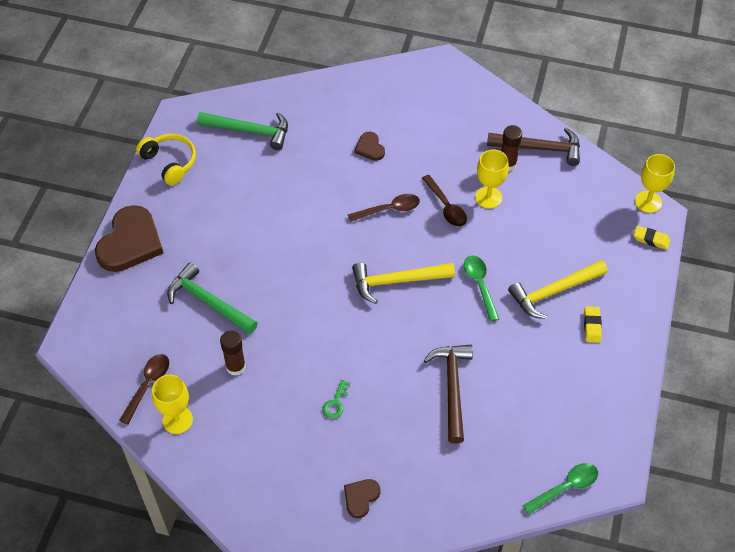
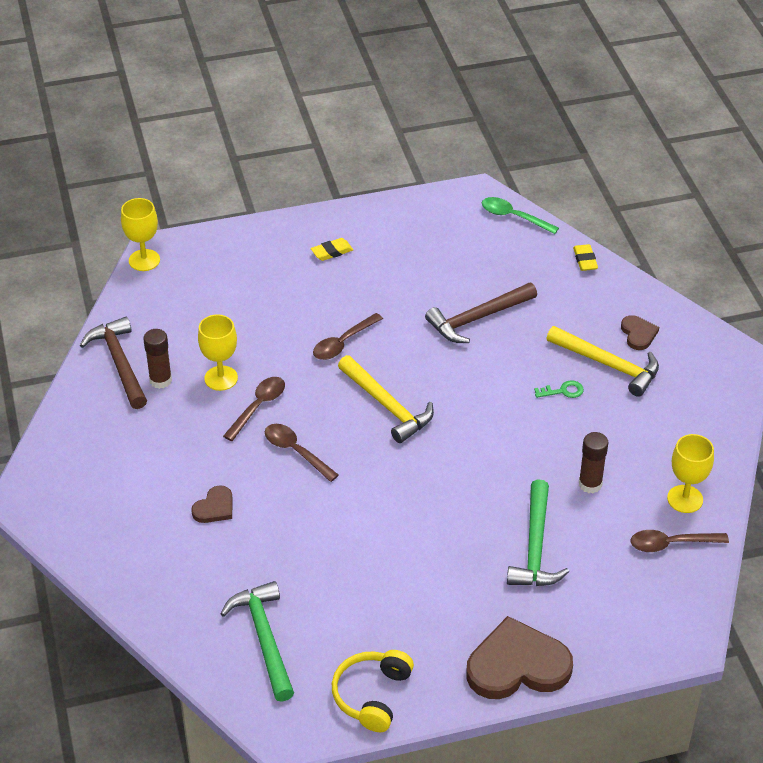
camera: 120 degrees left, 10 degrees down
brown heart [344,479,380,518] -> brown heart turned 105 degrees counterclockwise [621,315,659,350]
green spoon [464,256,499,322] -> brown spoon [313,313,383,360]
yellow hammer [508,260,608,319] -> yellow hammer moved to [547,326,659,397]
yellow eraser [634,226,671,250] -> yellow eraser moved to [573,244,598,271]

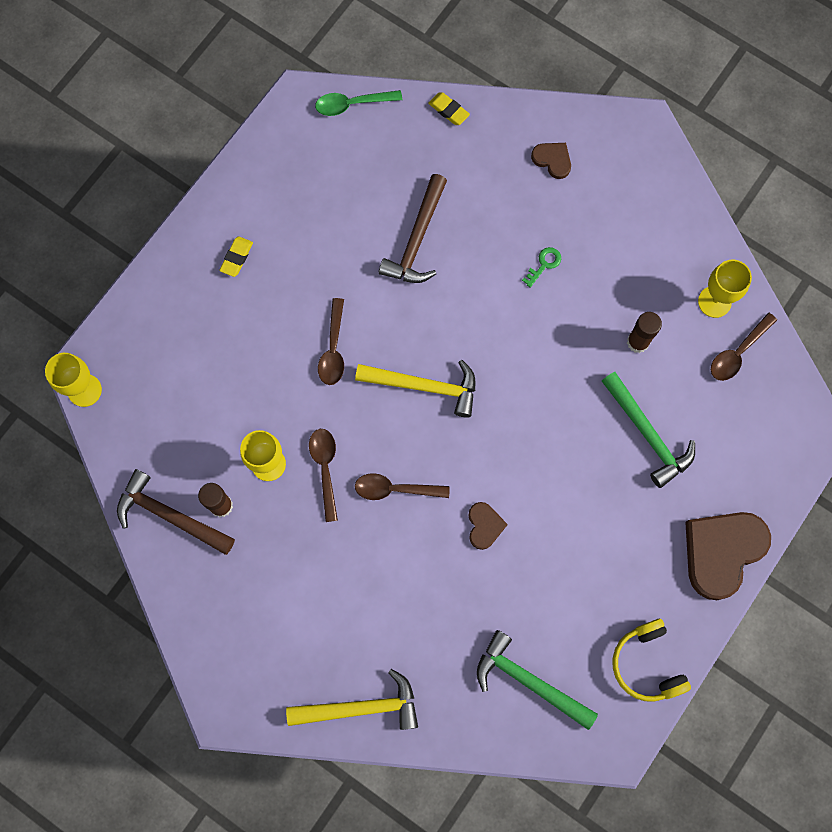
camera: 40 degrees left, 30 degrees up
brown heart [191,485,233,523] -> brown heart moved to [468,502,508,550]
yellow hammer [547,326,659,397] -> yellow hammer moved to [286,669,418,730]

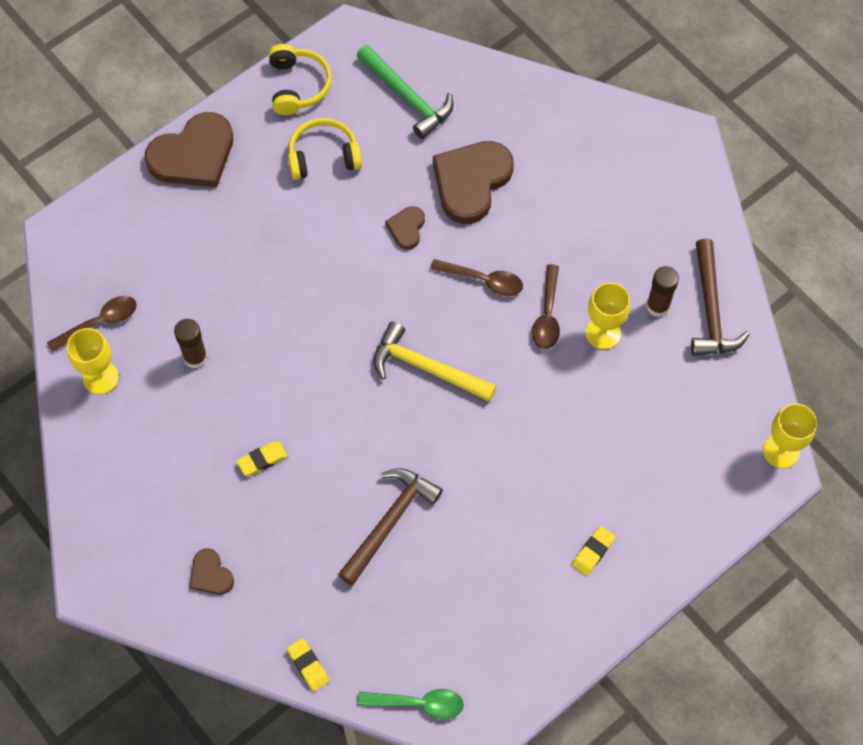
camera: 165 degrees left, 10 degrees down
brown hammer [117,469,235,555] -> brown hammer turned 45 degrees clockwise [691,239,750,356]
yellow hammer [286,669,418,730] -> none
brown spoon [318,298,344,385] -> none
green key [522,247,561,288] -> yellow eraser [237,442,287,476]
green hammer [602,372,695,488] -> none
none -> yellow headphones [288,118,362,180]
none -> brown heart [433,141,514,224]

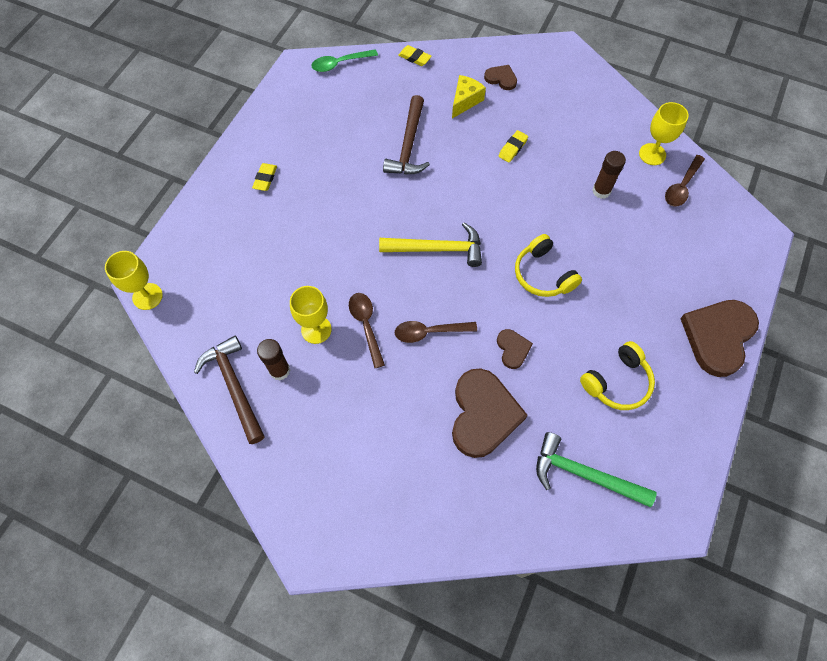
camera: 155 degrees right, 0 degrees up
yellow headphones [269,44,332,115] -> yellow headphones moved to [515,234,582,297]
none -> yellow cheese [452,75,486,118]

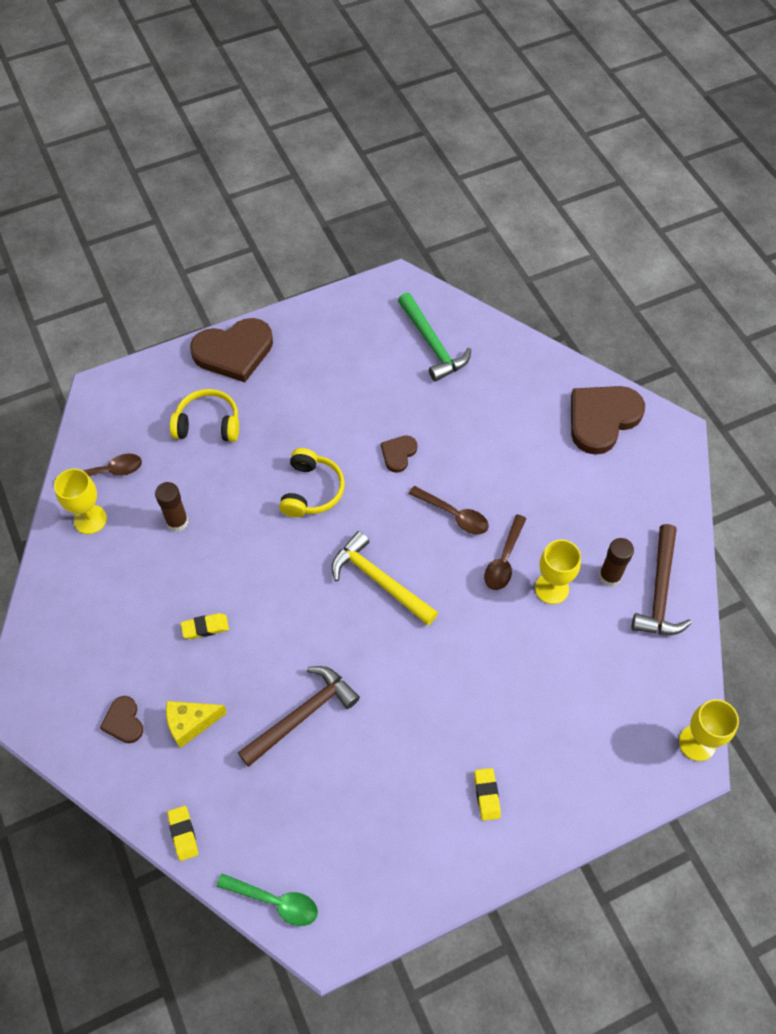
camera: 140 degrees left, 5 degrees down
yellow eraser [252,163,277,191] -> yellow eraser turned 60 degrees counterclockwise [474,768,501,821]
brown heart [452,368,528,458] -> brown heart moved to [571,386,645,455]
yellow headphones [580,341,655,410] -> yellow headphones moved to [170,389,239,442]

